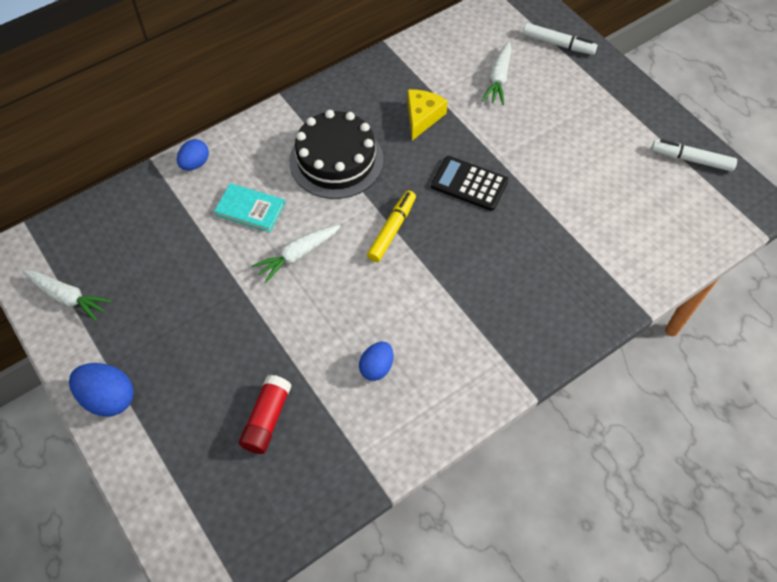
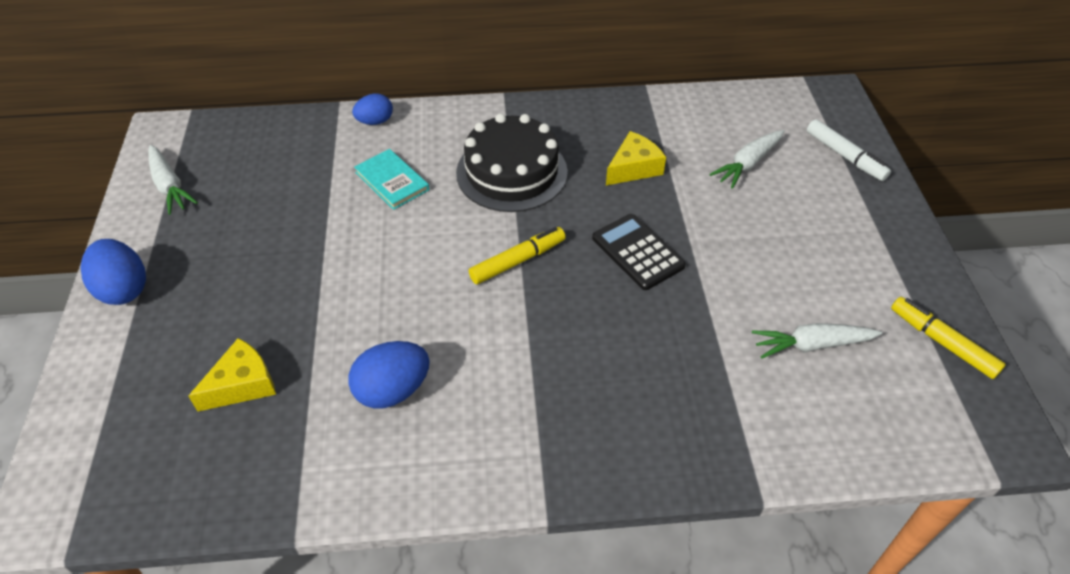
camera: 30 degrees right, 10 degrees down
red glue stick [239,375,292,454] -> yellow cheese [188,338,276,411]
white carrot [252,225,341,283] -> white carrot moved to [752,323,882,359]
blue egg [359,342,393,381] -> blue egg [348,341,430,408], size x1.53
white marker [651,139,737,172] -> yellow marker [891,297,1006,379]

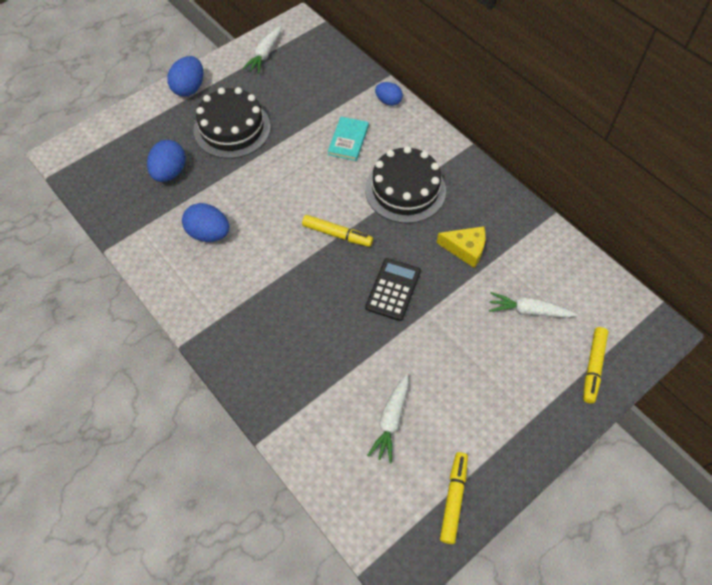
camera: 55 degrees right, 10 degrees up
yellow cheese [188,338,276,411] -> blue egg [147,140,186,182]
white carrot [752,323,882,359] -> white carrot turned 120 degrees counterclockwise [367,374,409,463]
white marker [807,119,891,181] -> yellow marker [583,327,608,403]
none -> black cake [193,87,271,159]

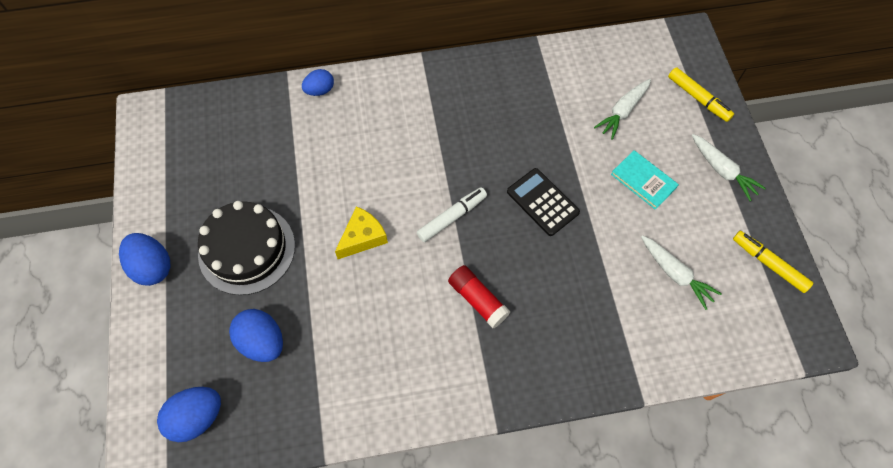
camera: 60 degrees left, 5 degrees up
blue egg [182,203,230,242] -> blue egg moved to [157,387,221,442]
white carrot [242,26,281,74] -> white carrot moved to [692,134,766,201]
yellow marker [302,215,373,247] -> white marker [417,187,487,242]
turquoise book [328,117,369,161] -> turquoise book moved to [611,150,679,210]
black cake [365,146,446,223] -> none
yellow cheese [437,226,486,268] -> yellow cheese moved to [335,206,388,259]
none -> red glue stick [448,265,510,328]

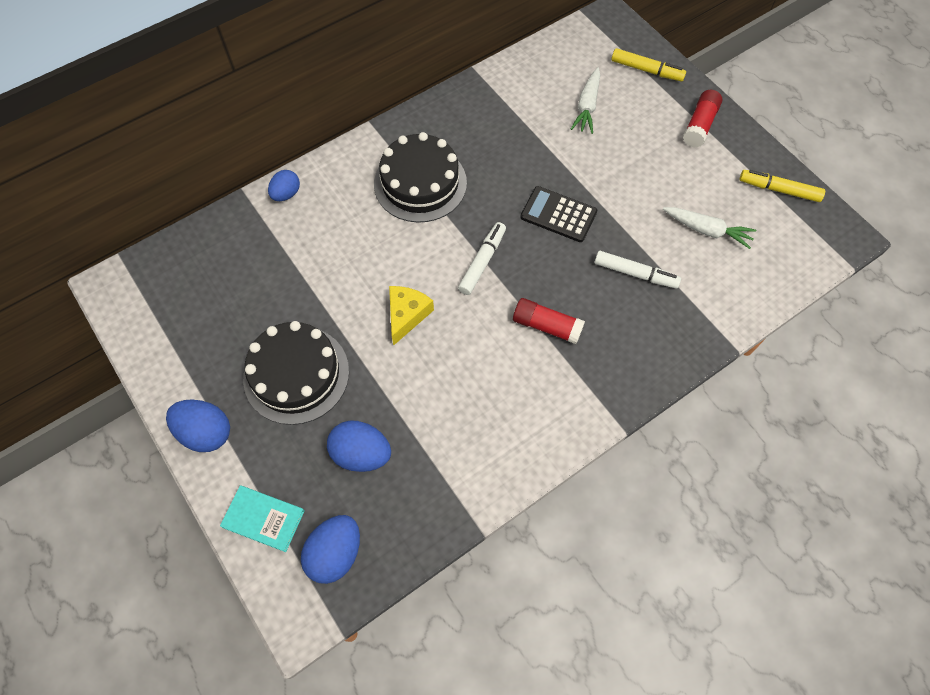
camera: 25 degrees left, 0 degrees up
turquoise book [611,150,679,210] -> turquoise book moved to [220,485,304,552]
white carrot [692,134,766,201] -> red glue stick [683,90,722,148]
none -> black cake [374,132,467,223]
none -> white marker [594,251,681,289]

